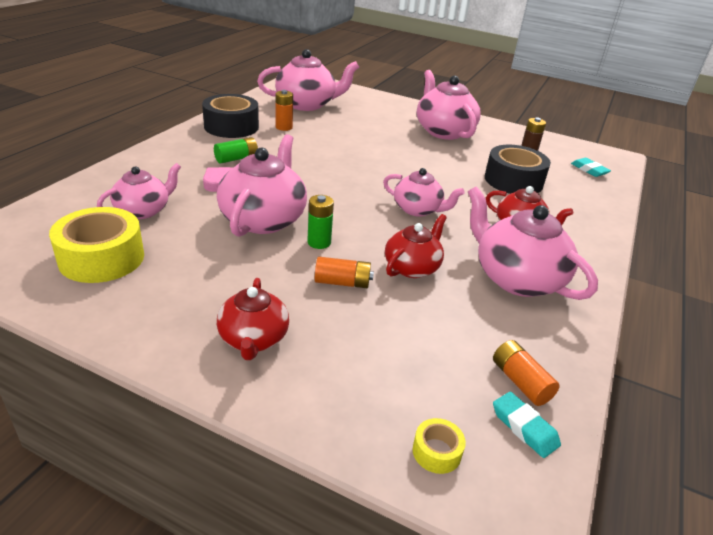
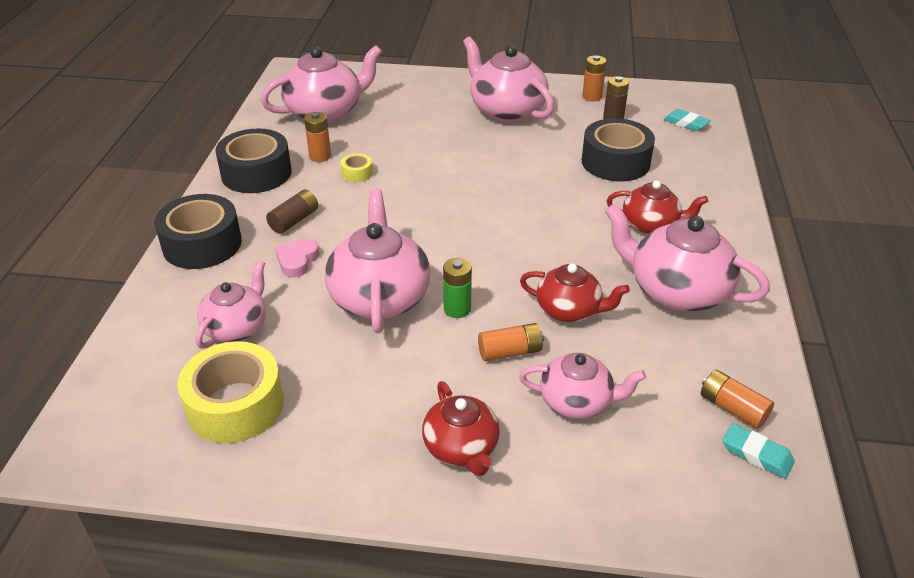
camera: 15 degrees left, 5 degrees up
green battery [214,137,258,164] -> brown battery [266,189,318,234]
pink teapot [383,168,465,217] -> pink teapot moved to [519,353,646,419]
red teapot [385,214,447,278] -> red teapot turned 90 degrees clockwise [520,264,630,322]
yellow tape [413,418,466,474] -> yellow tape moved to [341,153,373,182]
none -> black tape [154,194,242,269]
none -> orange battery [582,55,607,101]

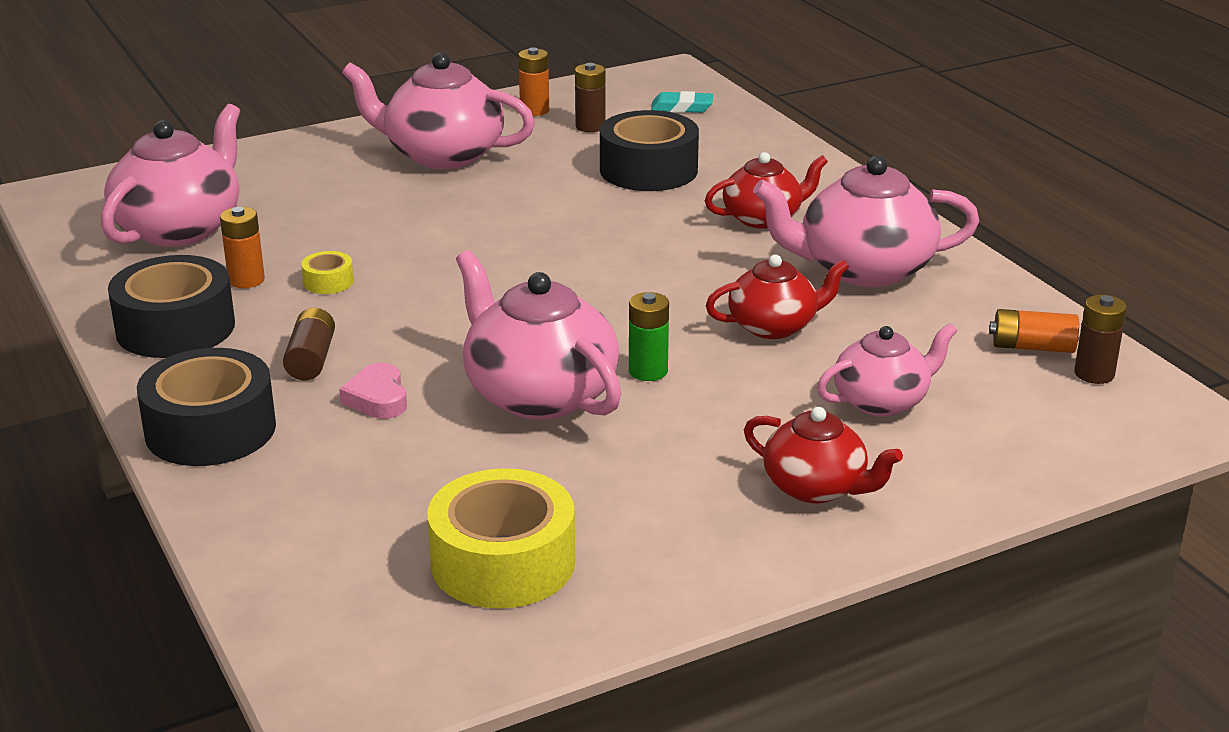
camera: 35 degrees left, 10 degrees down
pink teapot [196,260,266,349] -> none
orange battery [478,323,544,361] -> none
turquoise eraser [723,423,795,479] -> brown battery [1074,295,1127,384]

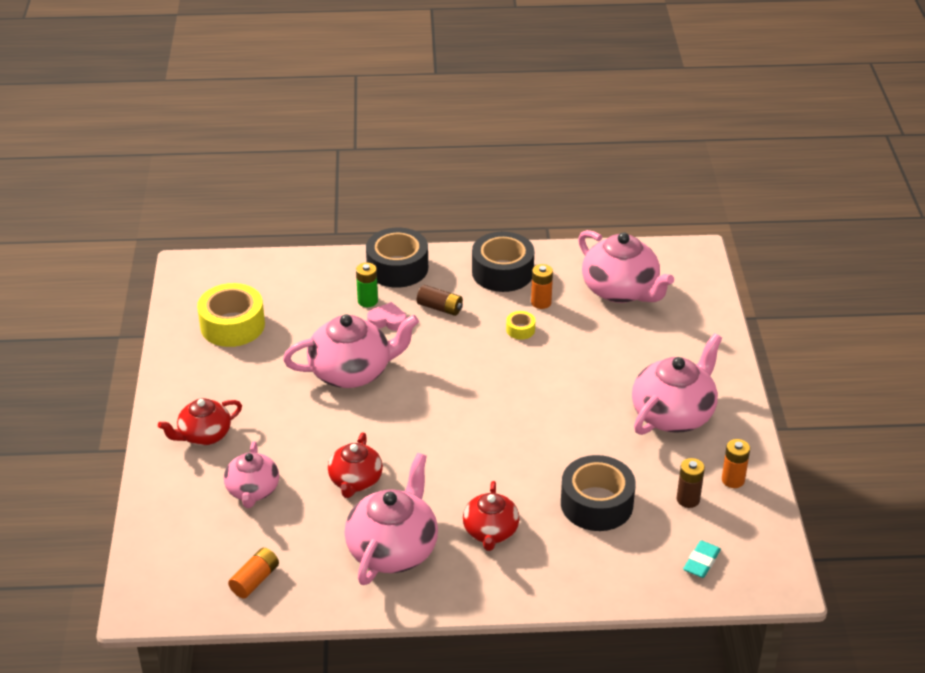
camera: 115 degrees right, 10 degrees up
green battery [629,292,669,381] -> green battery moved to [356,263,378,307]
brown battery [1074,295,1127,384] -> none

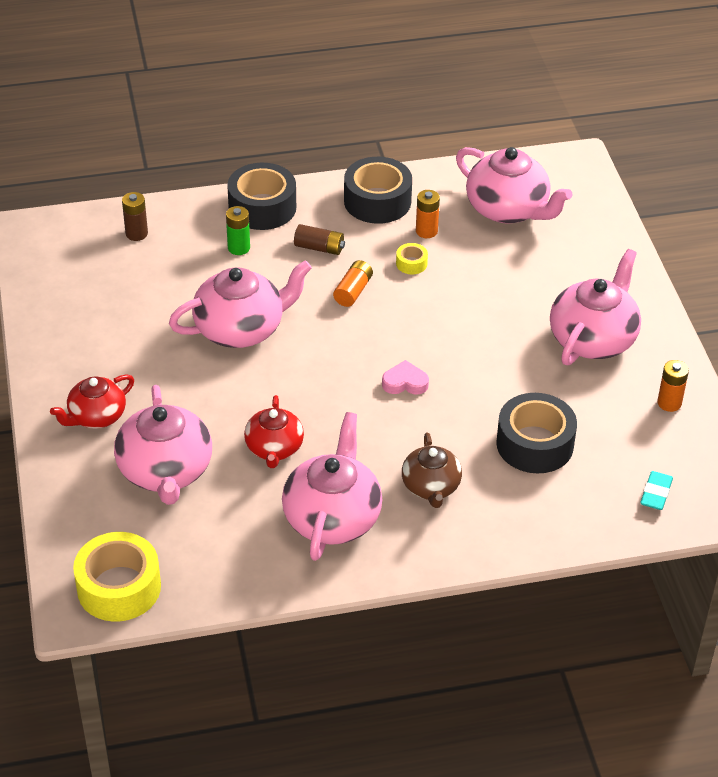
camera: 10 degrees left, 5 degrees up
yellow tape [197,283,265,347] -> yellow tape moved to [73,532,161,622]
pink teapot [224,441,279,508] -> pink teapot [114,385,212,505], size x1.62
orange battery [228,548,279,599] -> orange battery moved to [333,260,373,307]
pink heart [367,302,407,331] -> pink heart moved to [382,360,429,395]
red teapot [463,481,519,551] -> brown teapot [402,433,462,508]
brown battery [677,458,705,508] -> brown battery moved to [122,192,148,241]

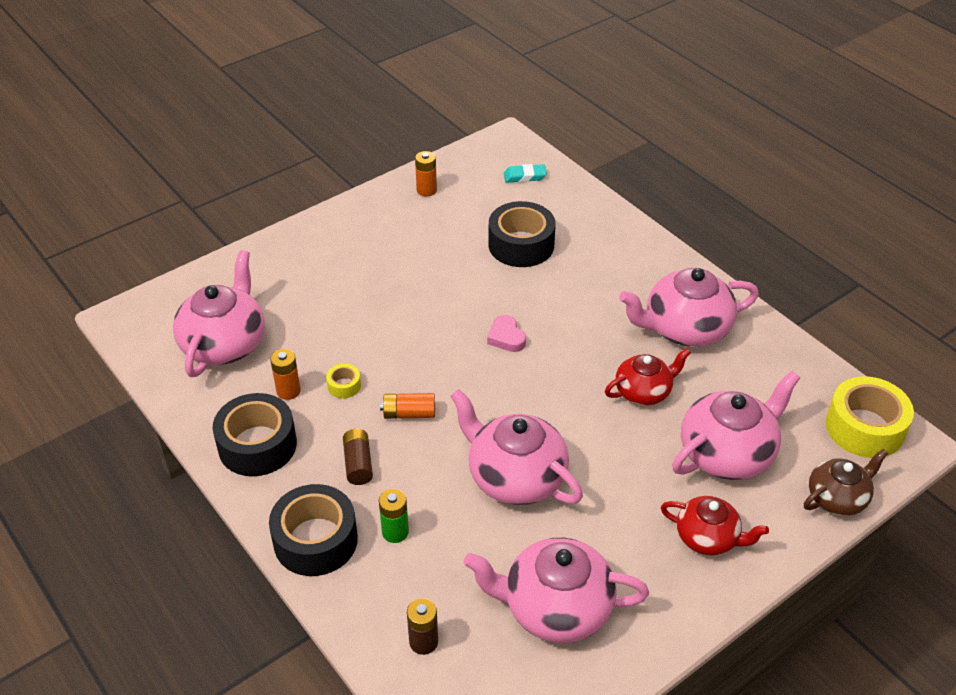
camera: 115 degrees left, 0 degrees up
brown teapot [402,433,462,508] -> brown teapot moved to [804,449,888,516]
pink teapot [550,249,641,365] -> pink teapot moved to [464,538,649,643]

